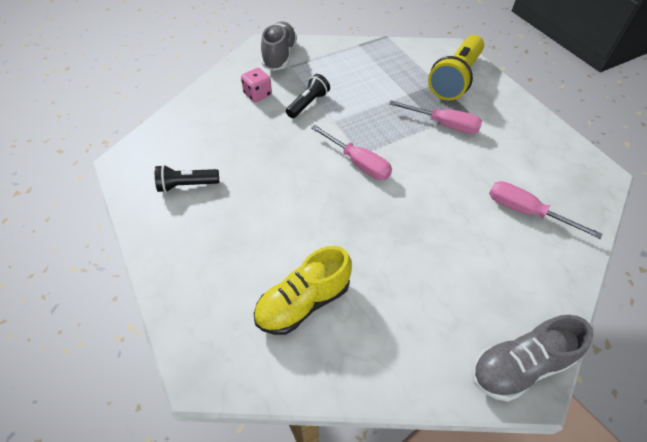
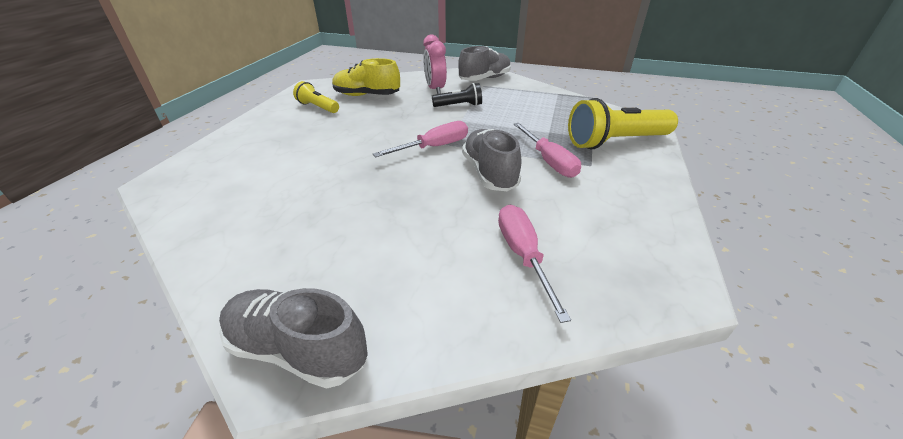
camera: 45 degrees right, 15 degrees down
black flashlight [155,165,219,193] -> yellow flashlight [293,81,339,113]
pink dice [241,68,272,102] -> pink clock [423,34,447,94]
yellow shoe [254,246,352,335] -> yellow shoe moved to [332,58,400,96]
pink screwdriver [311,125,392,180] -> pink screwdriver turned 120 degrees counterclockwise [373,121,468,157]
none -> grey shoe [462,129,521,191]

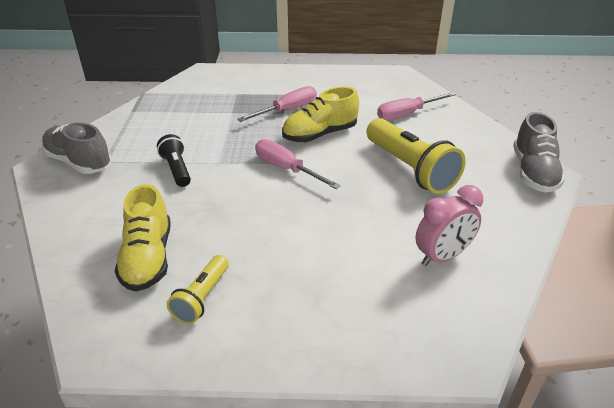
camera: 105 degrees left, 0 degrees up
pink clock [423,34,447,94] -> pink clock moved to [415,185,483,266]
grey shoe [462,129,521,191] -> yellow shoe [282,86,359,142]
yellow flashlight [568,98,678,150] -> yellow flashlight moved to [366,118,465,194]

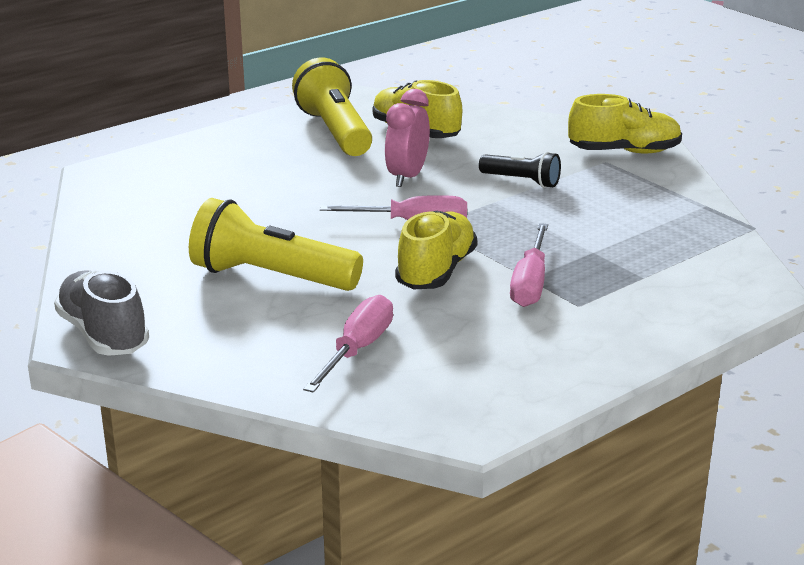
camera: 140 degrees right, 10 degrees down
grey shoe [41,123,112,174] -> yellow shoe [568,94,682,154]
yellow flashlight [167,255,229,324] -> yellow flashlight [292,58,372,156], size x1.82
pink clock [415,185,483,266] -> pink clock moved to [385,89,430,187]

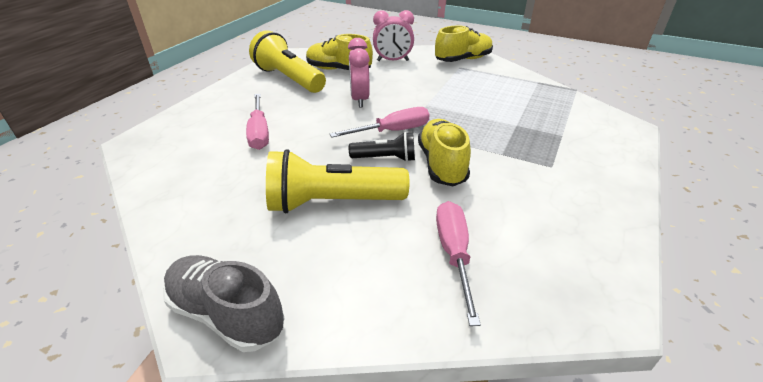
camera: 25 degrees left, 10 degrees up
black flashlight [479,151,561,188] -> black flashlight moved to [349,132,415,162]
pink screwdriver [510,223,548,307] -> pink screwdriver moved to [246,94,269,150]
none -> pink clock [373,10,414,61]

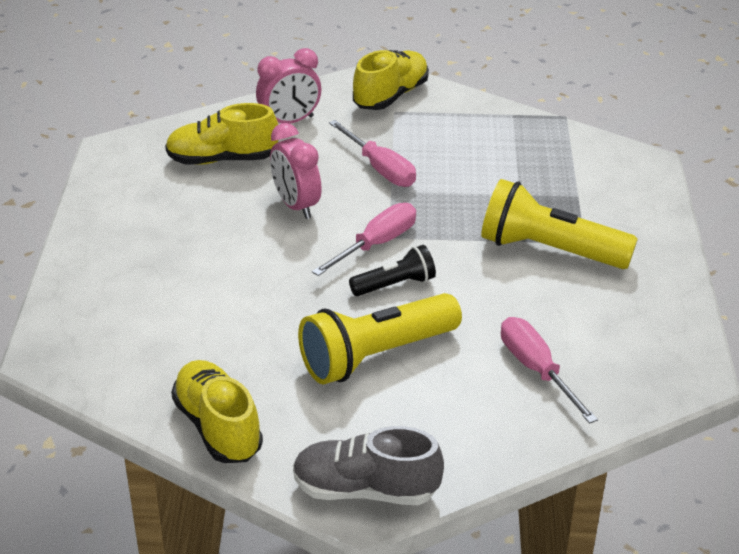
camera: 25 degrees left, 0 degrees up
pink screwdriver [246,94,269,150] -> pink screwdriver moved to [329,120,416,187]
yellow flashlight [249,30,326,93] -> yellow flashlight moved to [481,179,638,269]
yellow shoe [418,119,471,186] -> yellow shoe moved to [171,360,263,463]

